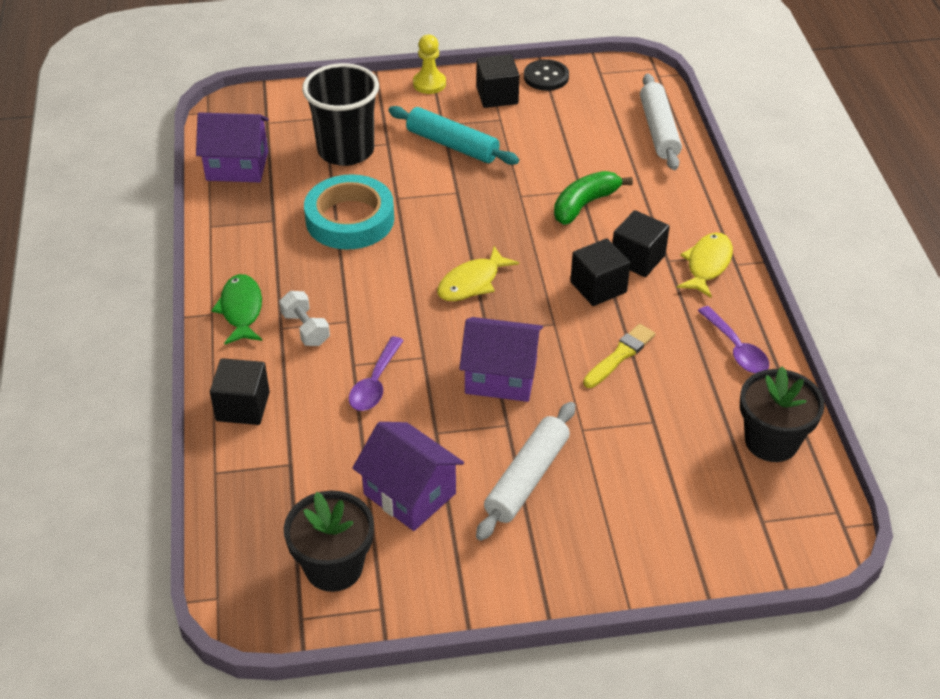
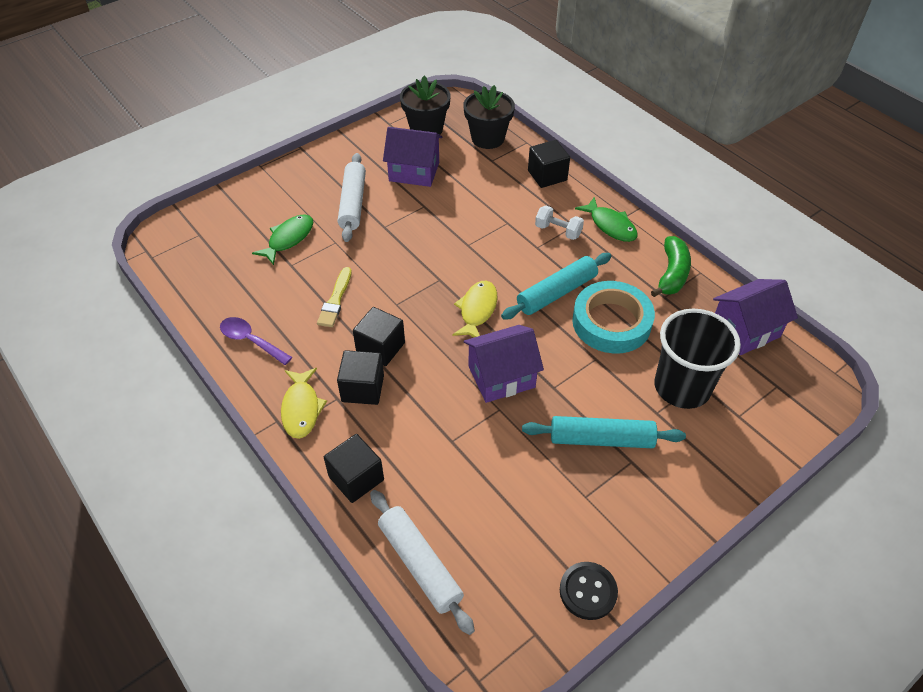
camera: 150 degrees right, 5 degrees up
purple spoon [349,336,404,411] -> none
yellow pawn [413,35,446,94] -> none
purple house [459,317,543,402] -> purple house moved to [464,325,544,403]
black cube [477,54,519,108] -> black cube moved to [324,434,384,503]
green banana [554,171,633,225] -> green banana moved to [651,236,691,297]
black flower pot [740,366,825,462] -> black flower pot moved to [463,85,515,149]
none -> green fish [252,214,313,265]
none -> turquoise rolling pin [501,253,611,319]

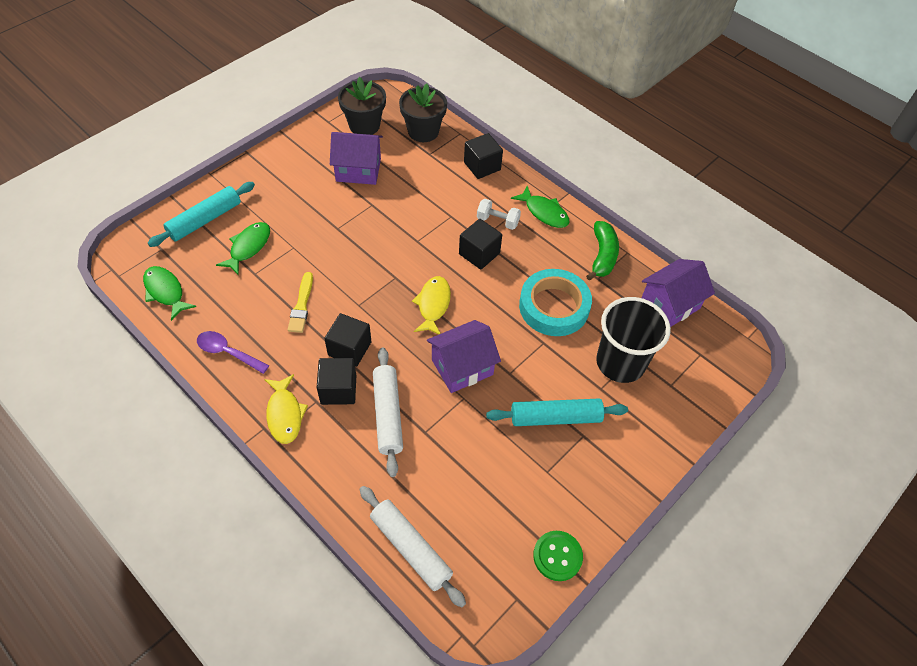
camera: 10 degrees left, 5 degrees up
black cube [324,434,384,503] -> black cube moved to [459,219,502,270]
white rolling pin [338,153,366,242] -> white rolling pin moved to [373,347,403,477]
turquoise rolling pin [501,253,611,319] -> turquoise rolling pin moved to [148,182,255,247]
black button [560,562,618,620] -> green button [533,531,583,581]
none -> green fish [143,266,196,321]

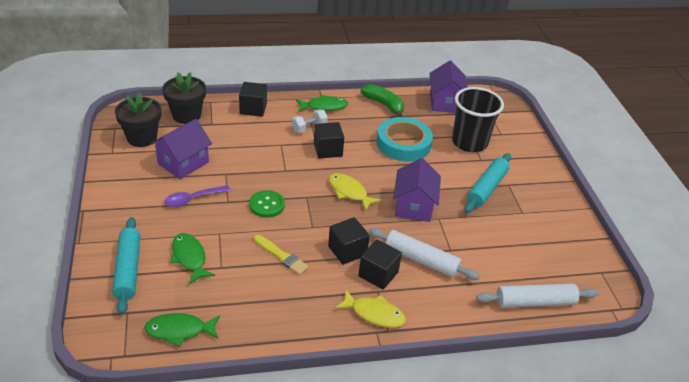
camera: 55 degrees left, 15 degrees down
purple spoon [197,331,269,374] -> purple spoon moved to [164,185,230,207]
green button [533,531,583,581] -> green button moved to [249,190,285,218]

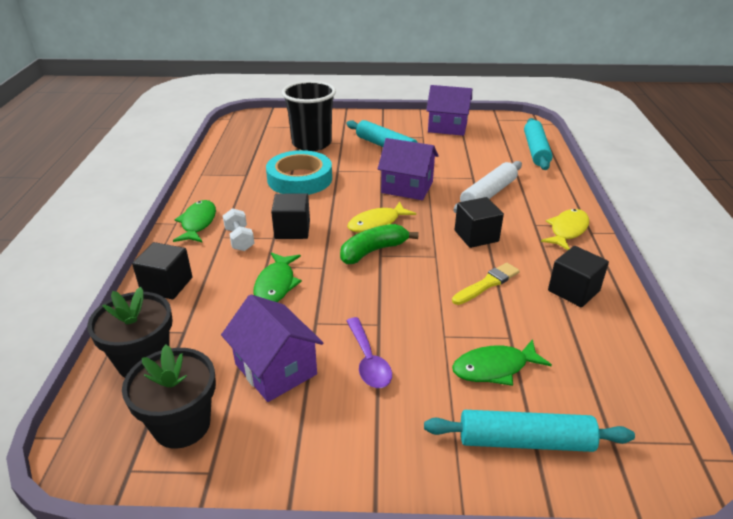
camera: 75 degrees left, 5 degrees down
green fish [144,313,220,347] -> green fish moved to [254,252,302,302]
green button [249,190,285,218] -> none
black cube [358,239,402,290] -> black cube moved to [548,246,609,307]
green banana [360,84,404,117] -> green banana moved to [340,224,419,264]
purple house [429,61,468,113] -> purple house moved to [426,85,472,136]
white rolling pin [476,283,598,308] -> turquoise rolling pin [524,118,553,170]

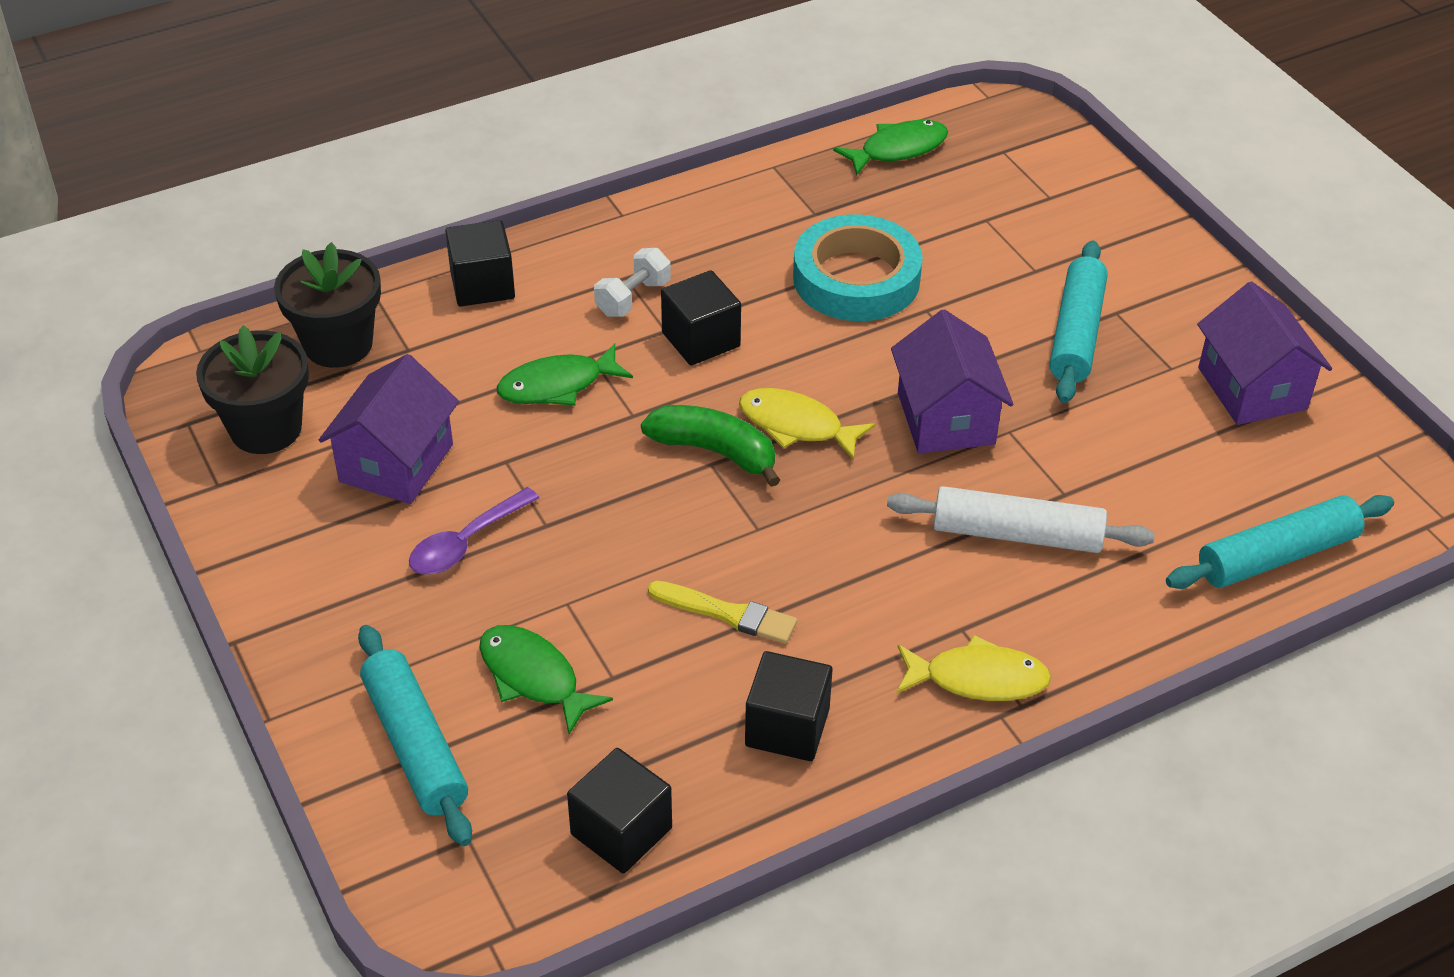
camera: 60 degrees right, 10 degrees up
green fish [173,200,216,243] -> green fish moved to [833,120,948,176]
black cup [282,81,336,151] -> none
black cube [455,197,504,248] -> black cube moved to [567,748,672,873]

